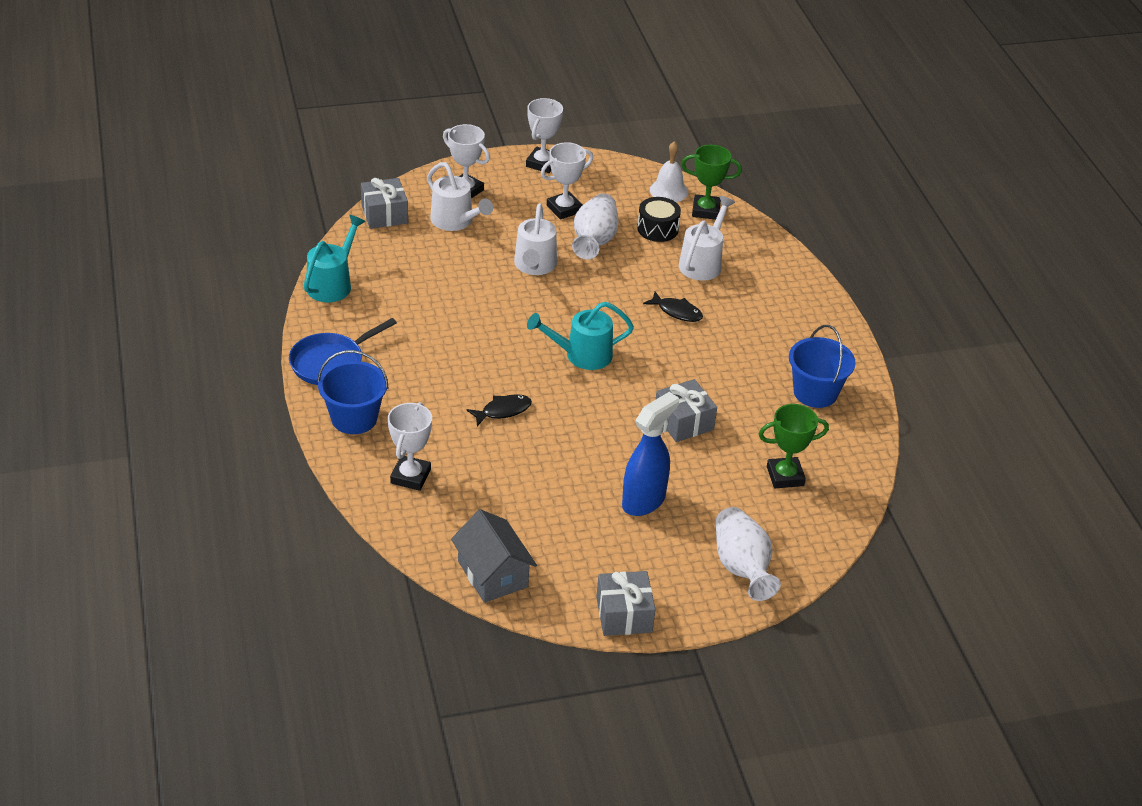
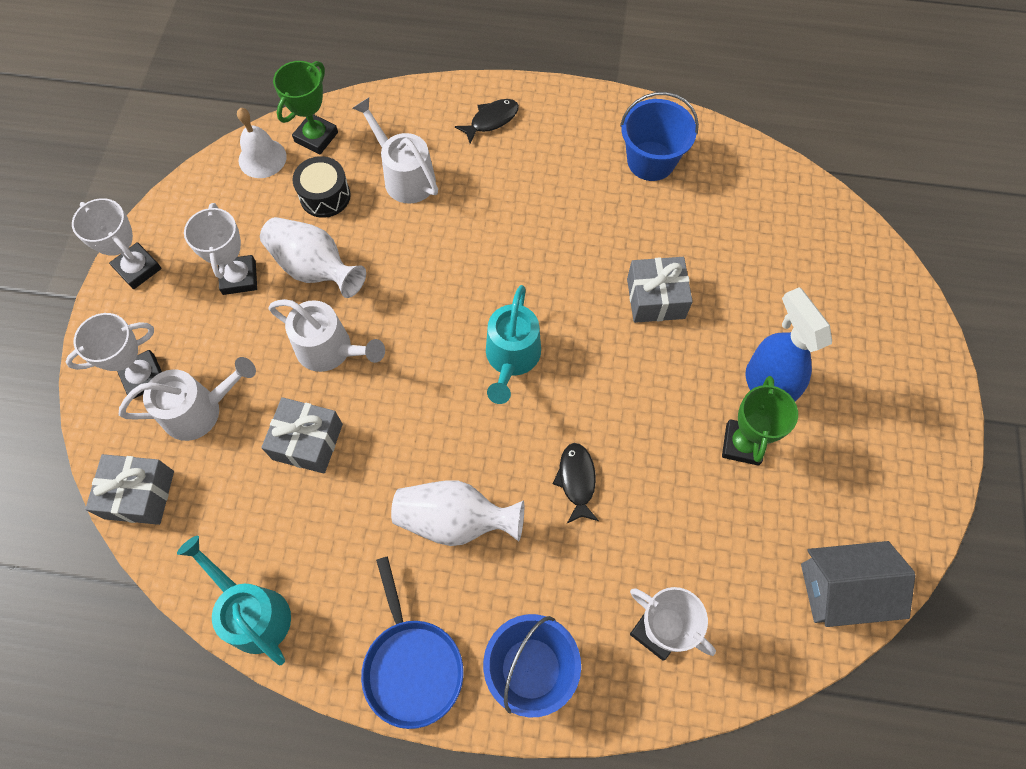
camera: 65 degrees left, 25 degrees up
grey gift [596,571,656,636] -> grey gift moved to [261,397,343,474]
black fish [643,292,703,322] -> black fish moved to [455,99,519,144]
white vase [716,507,781,601] -> white vase moved to [391,481,524,546]
green trophy [759,404,829,488] -> green trophy moved to [722,376,798,466]

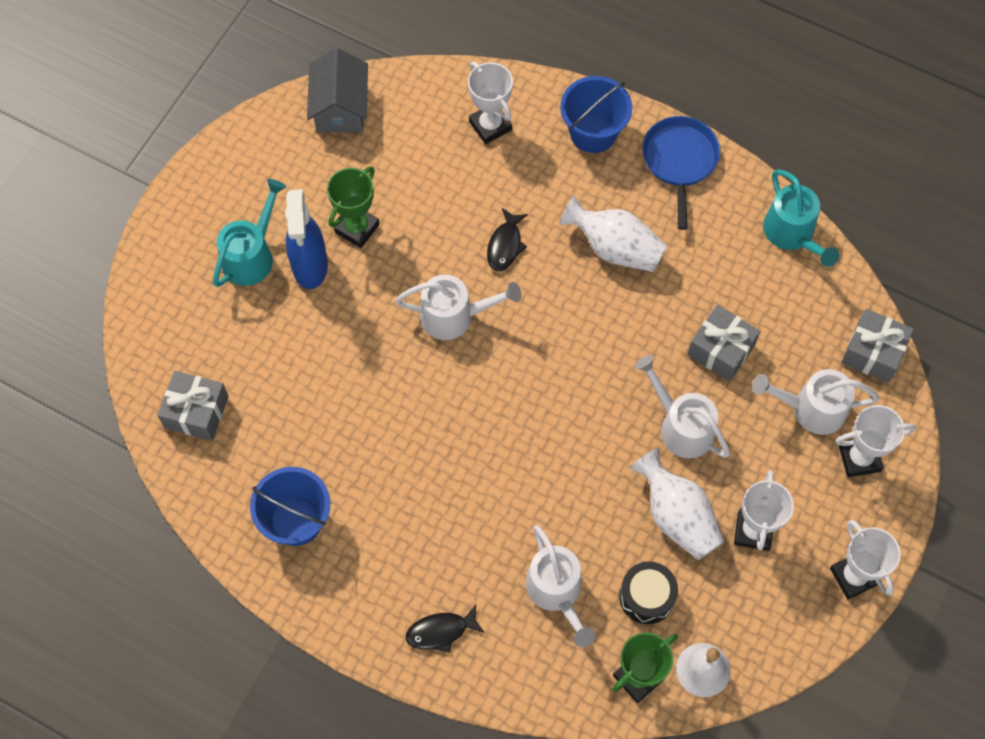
camera: 160 degrees left, 0 degrees up
turquoise watering can [486,285,541,404] -> turquoise watering can moved to [213,179,286,287]
grey gift [627,257,693,323] -> grey gift moved to [157,371,229,441]
grey house [801,541,915,627] -> grey house turned 75 degrees clockwise [307,48,368,133]
none -> white watering can [395,275,522,340]

